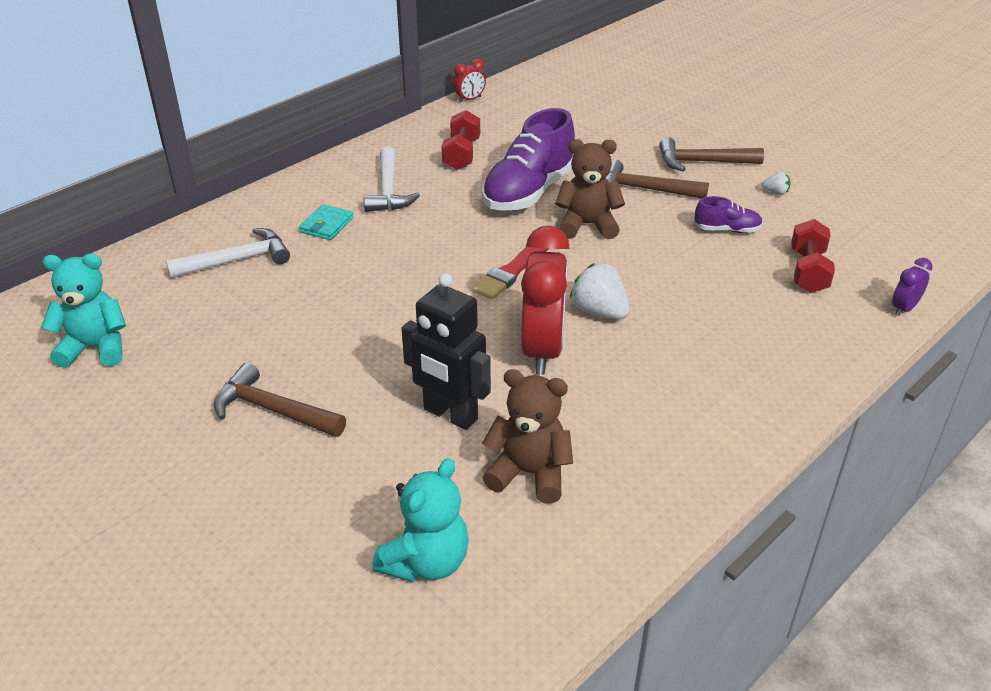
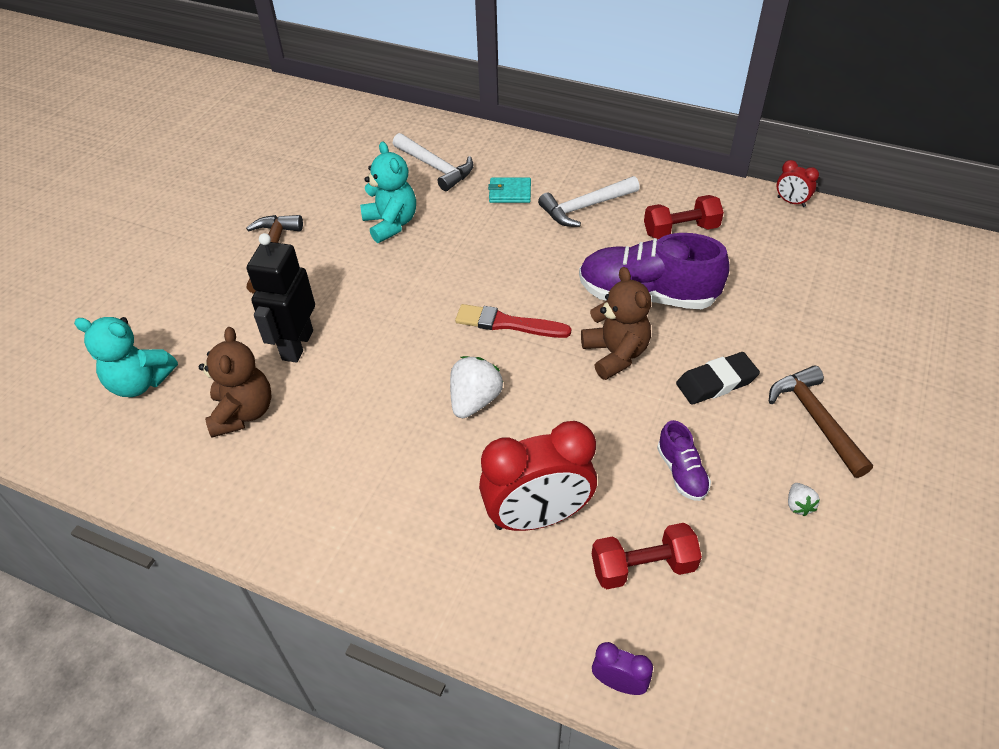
camera: 70 degrees right, 10 degrees up
turquoise teddy bear [41,253,126,368] -> turquoise teddy bear moved to [360,141,416,243]
red clock [521,226,570,375] -> red clock moved to [479,421,597,531]
brown hammer [606,159,709,199] -> black eraser [676,352,760,405]

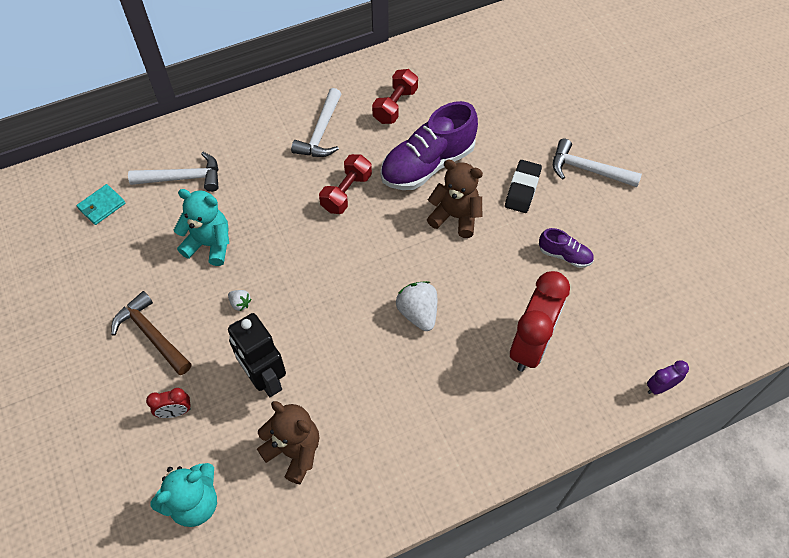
camera: 50 degrees left, 10 degrees up
red brush [455,304,571,338] -> none
turquoise wallet [488,178,531,203] -> turquoise wallet moved to [76,184,125,225]
red dumbbell [592,523,702,589] -> red dumbbell moved to [319,154,372,214]
brown hammer [769,365,873,478] -> white hammer [553,139,642,187]
red clock [777,160,819,207] -> red clock moved to [146,388,191,418]
white strawberry [788,483,820,516] -> white strawberry moved to [228,290,251,311]

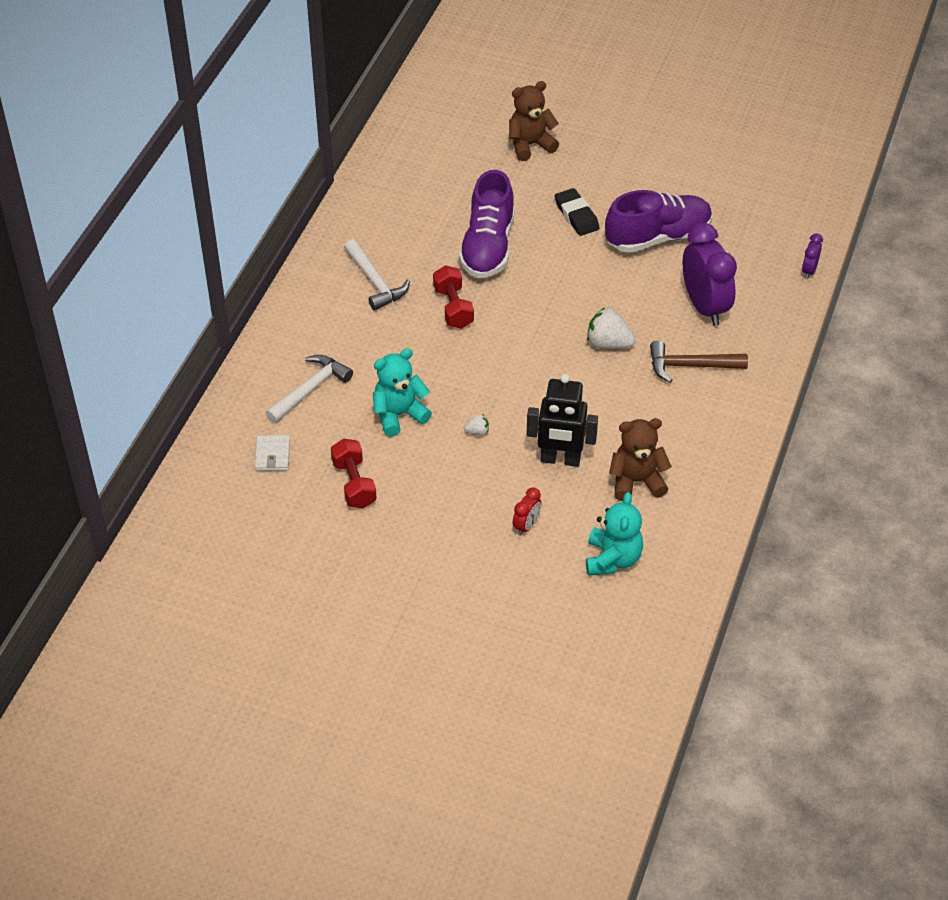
camera: 45 degrees left, 10 degrees down
turquoise wallet [76,184,125,225] -> white wallet [255,435,290,471]
brown hammer [111,291,191,375] -> brown hammer moved to [650,340,748,383]
red dumbbell [372,69,418,124] -> red dumbbell moved to [331,439,377,508]
brown teddy bear [427,160,483,238] -> brown teddy bear moved to [509,81,559,161]
red clock [510,271,570,372] -> purple clock [683,223,737,326]
purple shoe [539,228,594,268] -> purple shoe [605,190,712,253], size x2.09
white hammer [553,139,642,187] -> none

